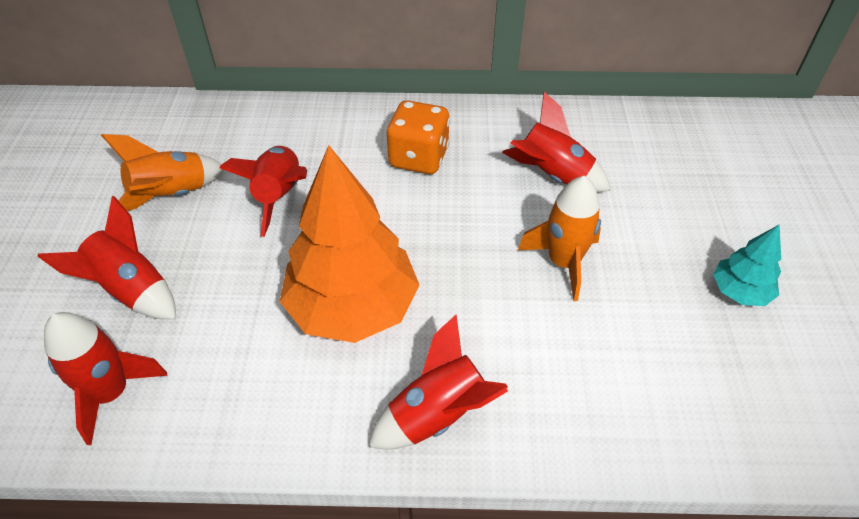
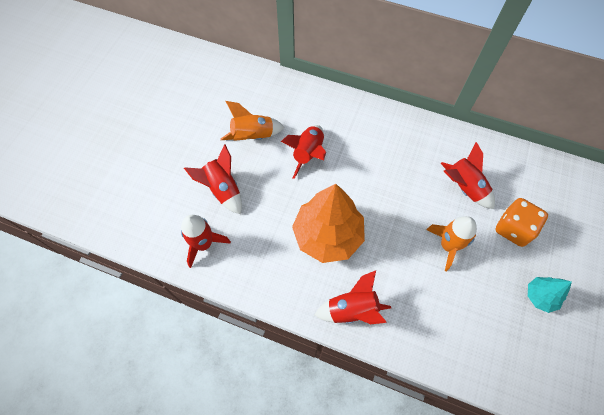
camera: 20 degrees right, 15 degrees up
orange dice [386,100,450,174] -> orange dice moved to [495,198,548,247]

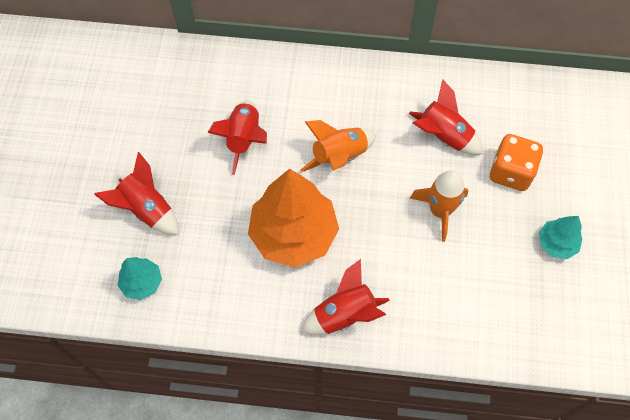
camera: 15 degrees left, 0 degrees up
red rocket [181,215,231,268] -> turquoise tree [117,257,162,300]
orange rocket [220,101,284,141] -> orange rocket moved to [300,120,376,172]

